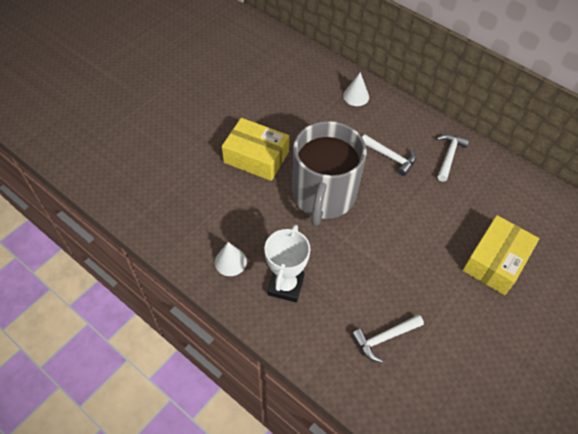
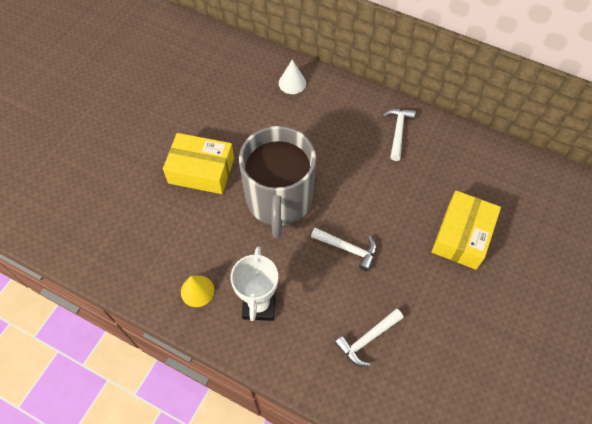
camera: 10 degrees left, 5 degrees up
white cone [215,242,247,276] -> yellow cone [181,276,214,307]
white hammer [362,135,416,176] -> white hammer moved to [311,228,377,271]

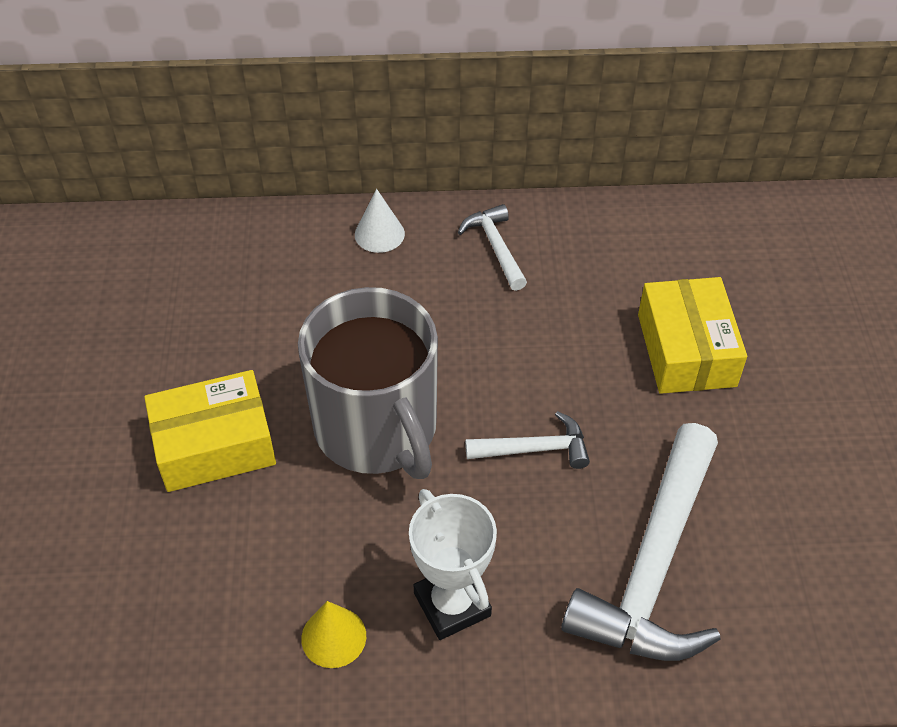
camera: 30 degrees left, 10 degrees down
white cone [279,60,306,94] -> white cone moved to [355,189,405,253]
white hammer [335,309,404,366] -> white hammer [561,423,721,661], size x2.06

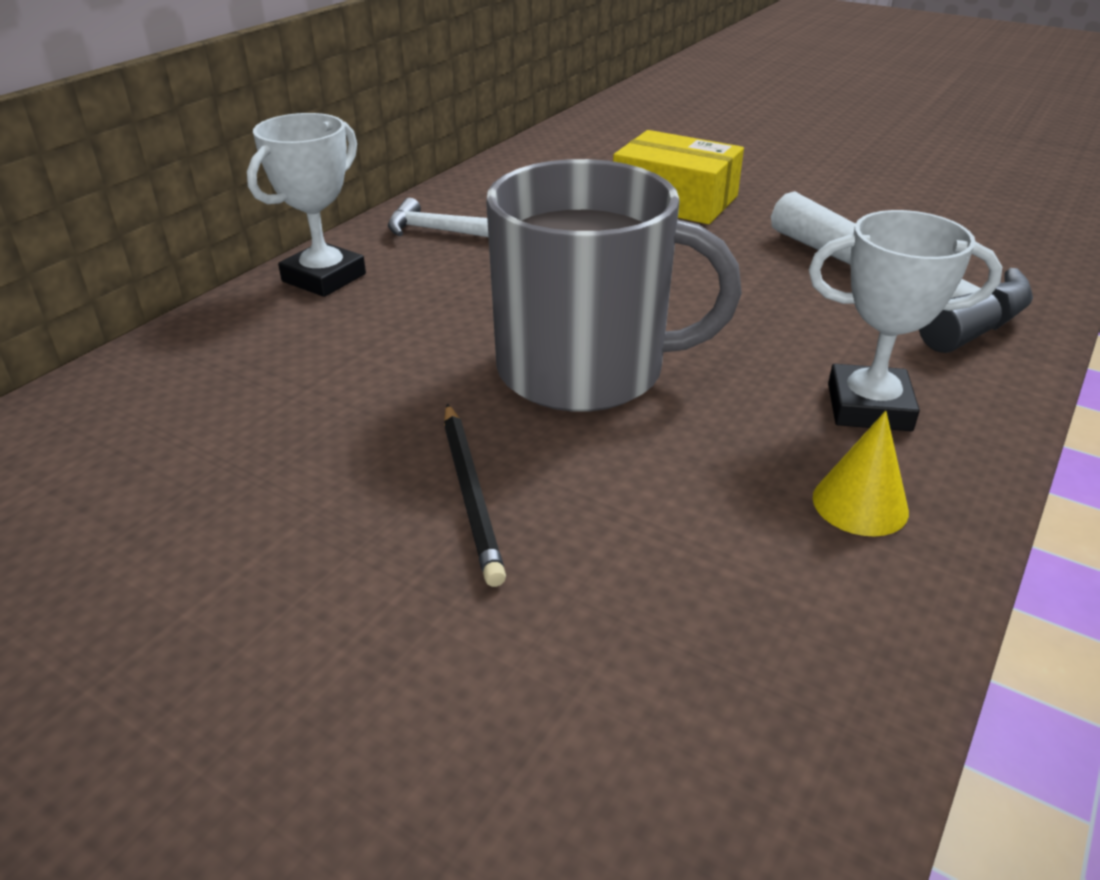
camera: 55 degrees left, 15 degrees down
yellow box [144,370,276,492] -> black pencil [444,404,506,587]
white cone [355,189,405,253] -> white trophy [247,113,366,297]
white hammer [465,411,590,469] -> none

